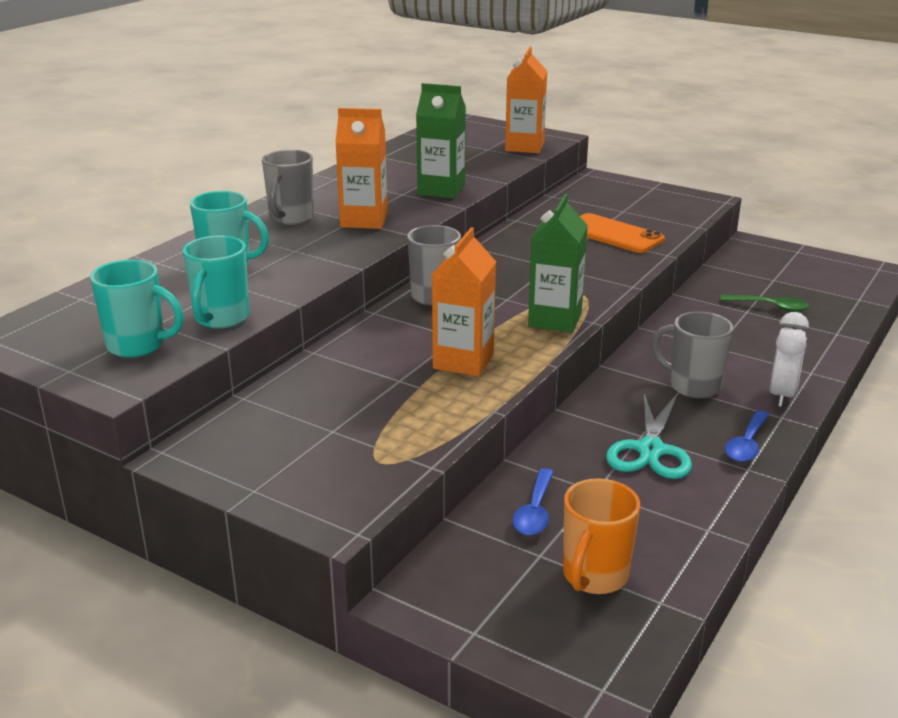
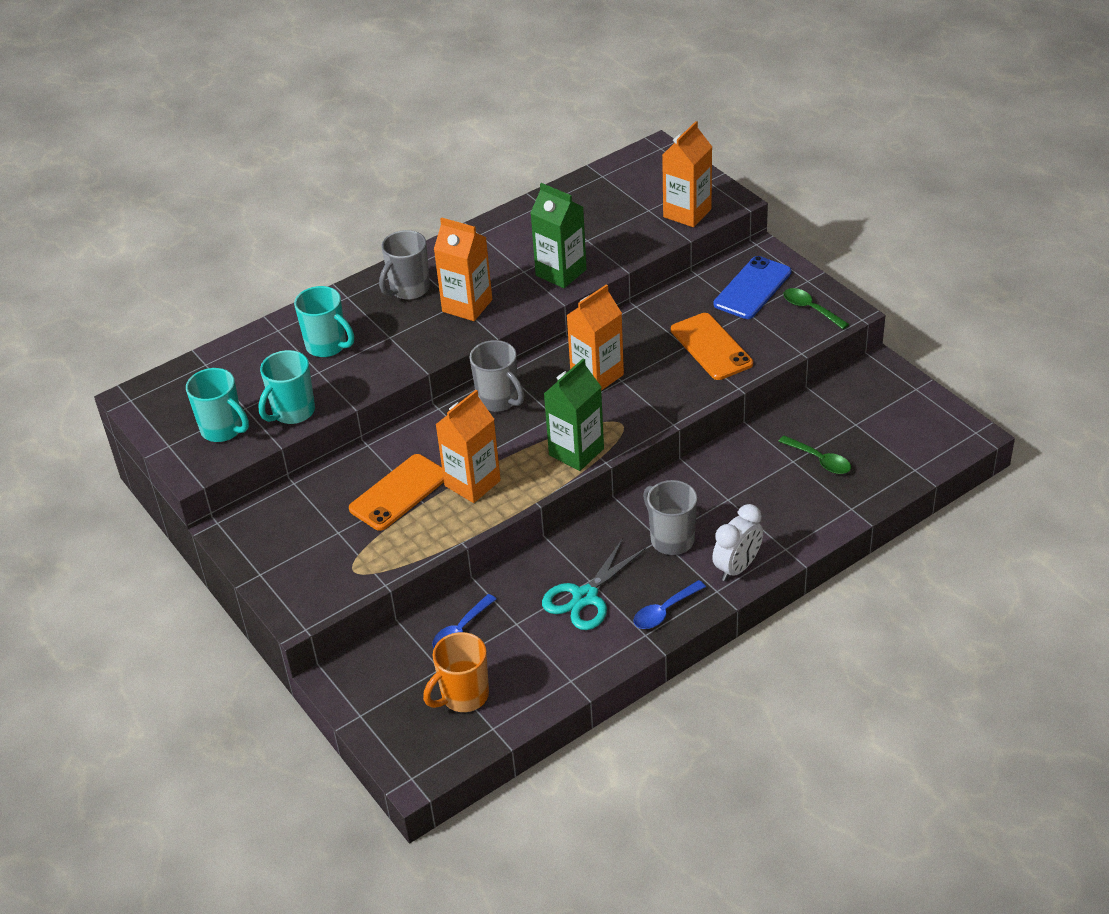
camera: 25 degrees right, 15 degrees up
none -> orange phone [349,454,444,531]
none -> orange carton [566,284,624,391]
none -> blue phone [713,256,792,319]
none -> green spoon [783,288,849,329]

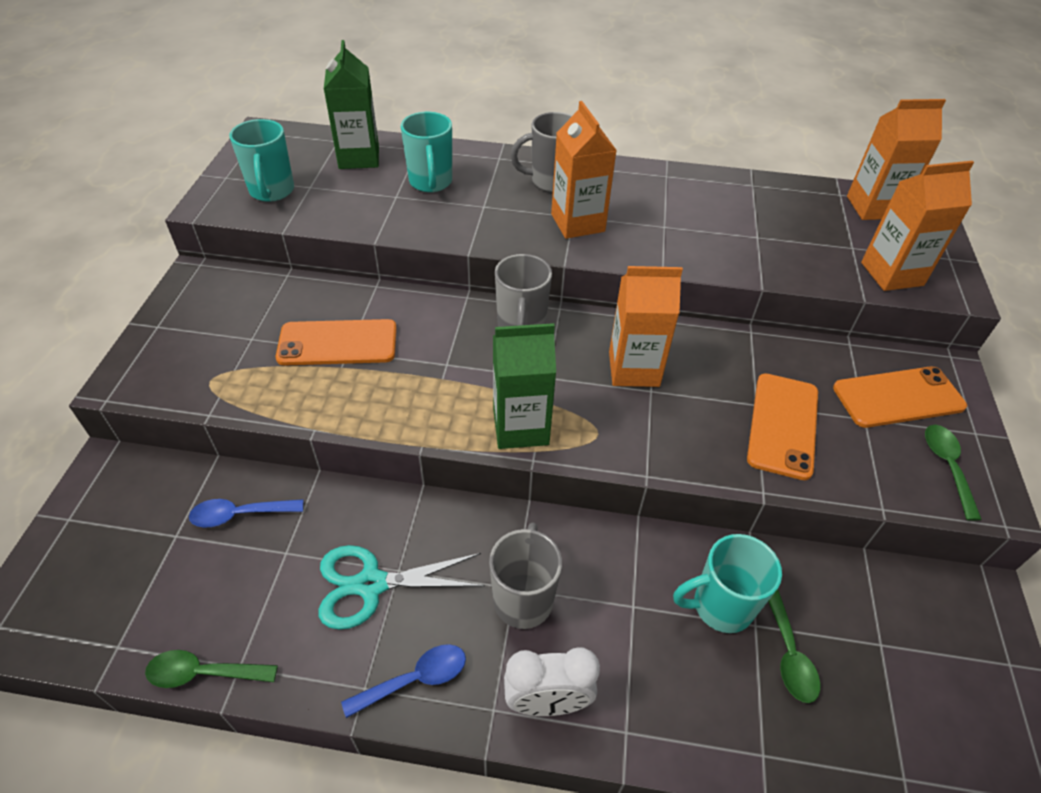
camera: 40 degrees right, 5 degrees up
turquoise mug [258,350,315,424] -> turquoise mug moved to [673,534,782,633]
orange mug [423,632,489,712] -> none
orange carton [435,390,501,503] -> orange carton moved to [847,99,946,220]
green carton [531,183,587,288] -> green carton moved to [324,40,379,169]
blue spoon [634,580,706,629] -> blue spoon turned 150 degrees clockwise [341,644,466,718]
blue phone [713,256,792,319] -> orange phone [833,367,967,428]
none -> green spoon [145,650,278,688]

